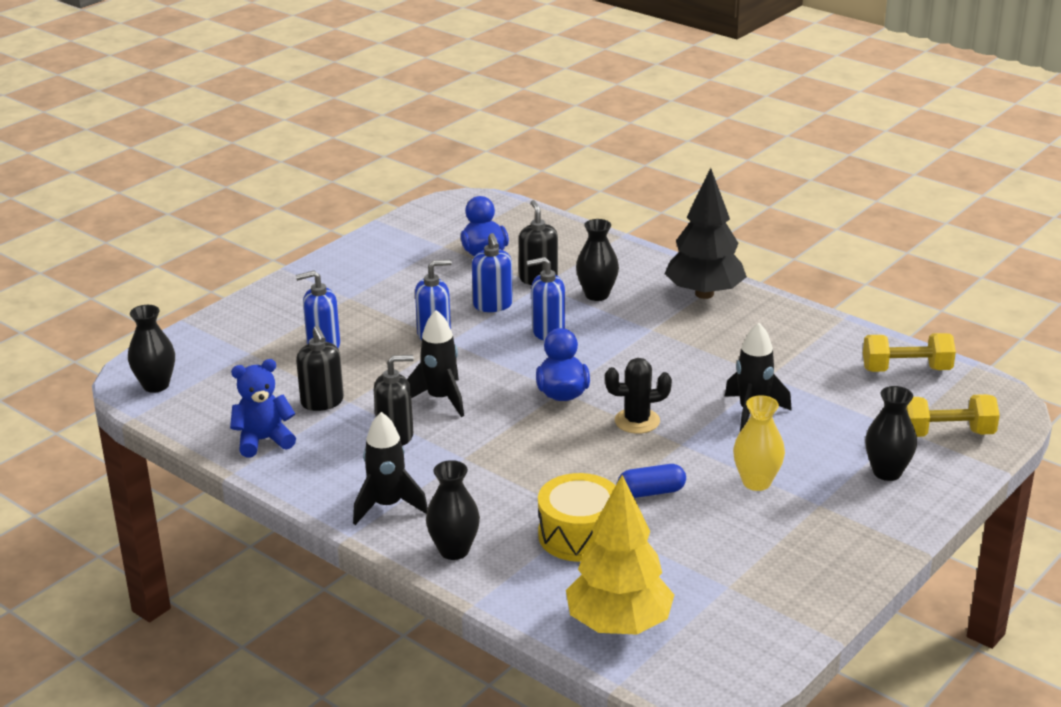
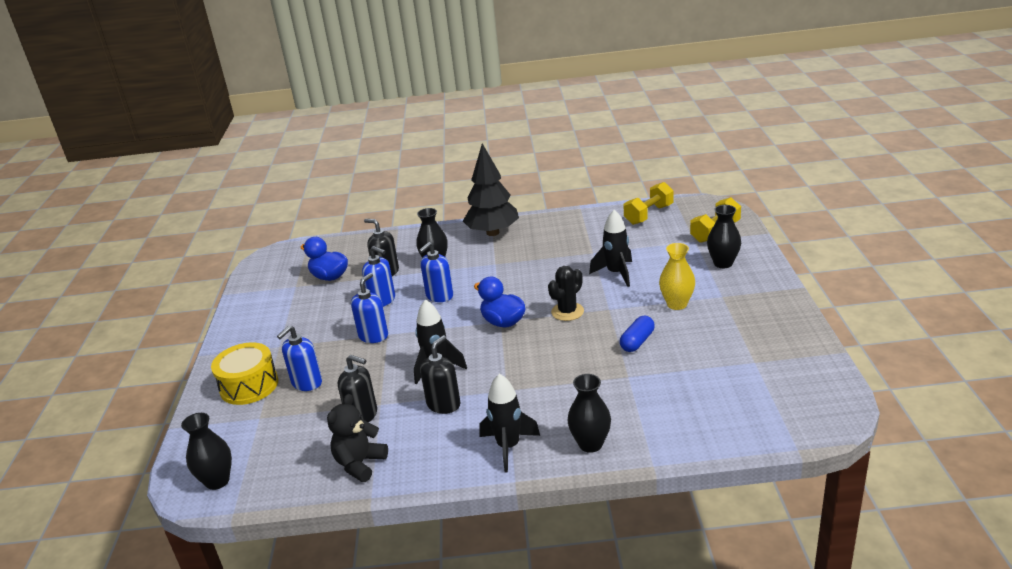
camera: 40 degrees left, 0 degrees up
blue teddy bear [230,359,296,458] -> black teddy bear [327,394,388,482]
yellow drum [538,473,616,562] -> yellow drum moved to [211,342,278,405]
yellow tree [566,475,674,635] -> none

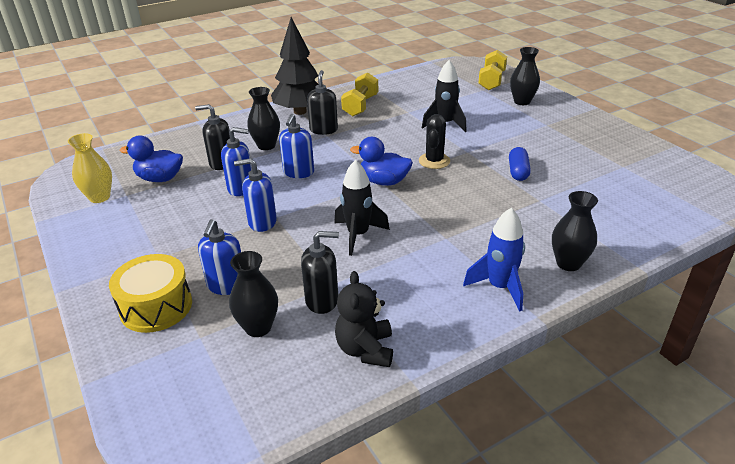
camera: 30 degrees left, 5 degrees up
black vase [181,413,232,490] -> black vase moved to [229,251,278,337]
blue soap dispenser [351,273,388,343] -> blue soap dispenser turned 90 degrees counterclockwise [234,158,277,232]
black soap dispenser [420,335,461,414] -> black soap dispenser moved to [307,70,338,135]
black rocket [480,374,540,472] -> blue rocket [463,208,525,312]
yellow dumbbell [624,182,673,225] -> yellow dumbbell moved to [341,72,378,116]
yellow vase [659,243,695,310] -> yellow vase moved to [68,133,112,203]

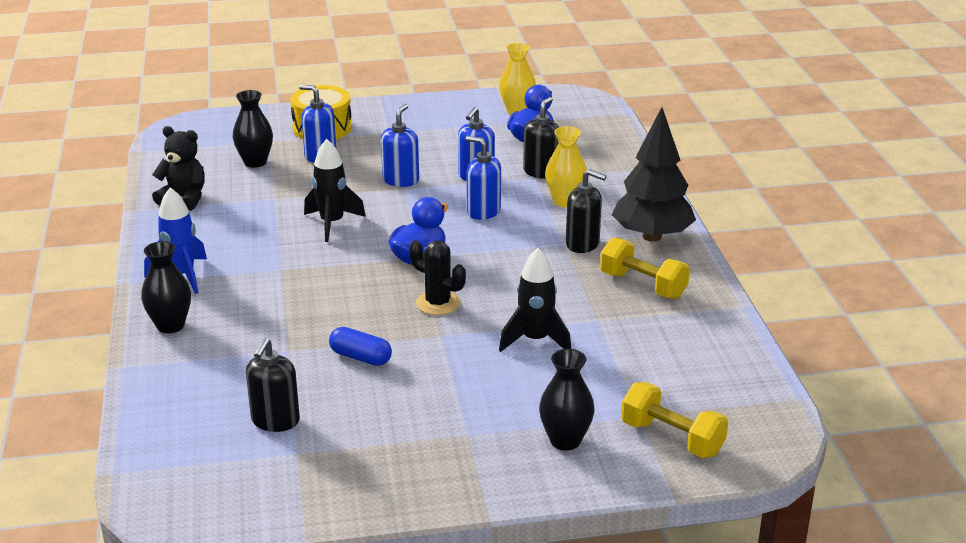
camera: 110 degrees right, 5 degrees down
black vase [247,87,280,150] -> yellow vase [545,126,587,207]
black soap dispenser [301,231,339,314] -> black soap dispenser moved to [246,338,300,432]

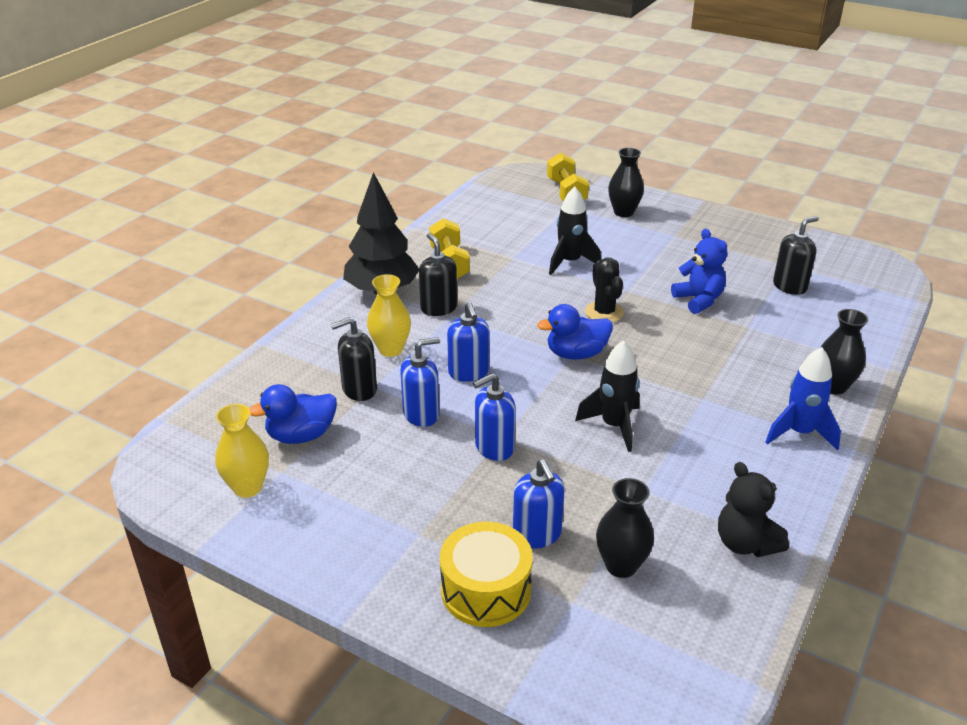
camera: 140 degrees left, 5 degrees up
blue capsule [329,327,392,366] -> blue teddy bear [671,229,727,314]

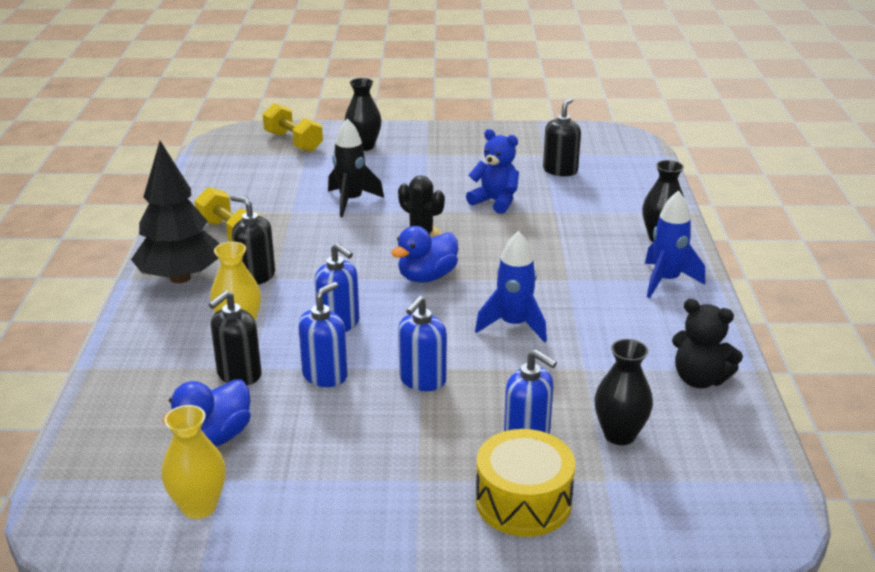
camera: 30 degrees left, 5 degrees down
black rocket [575,340,640,452] -> blue rocket [475,231,547,343]

